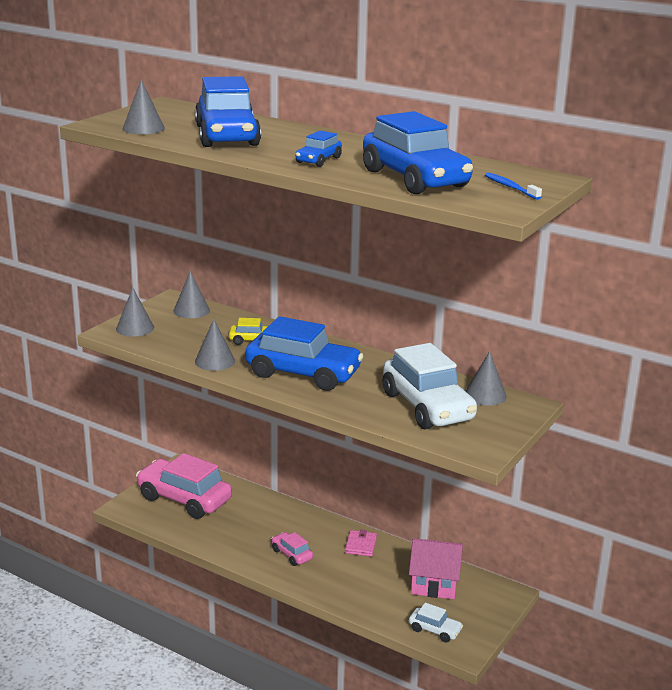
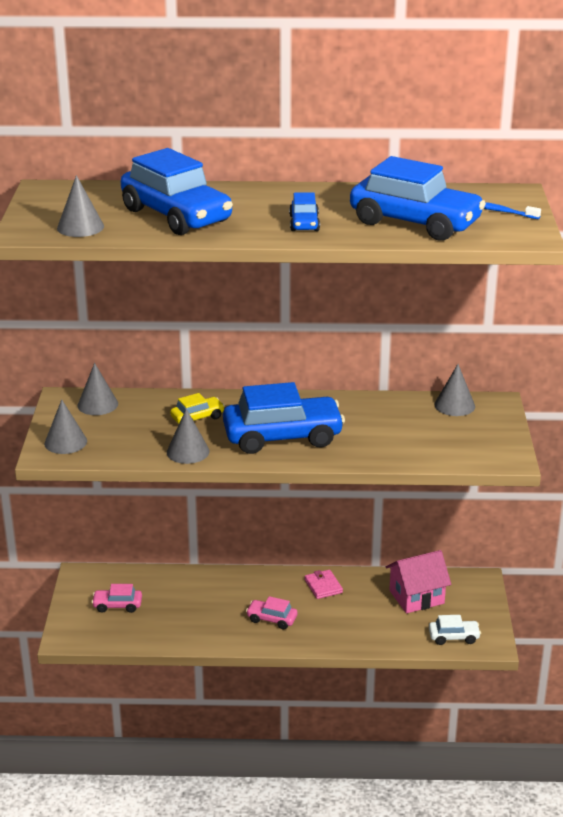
camera: 30 degrees left, 5 degrees up
pink car [136,453,232,519] -> pink car [92,584,142,613], size x0.46
white car [383,343,477,429] -> none

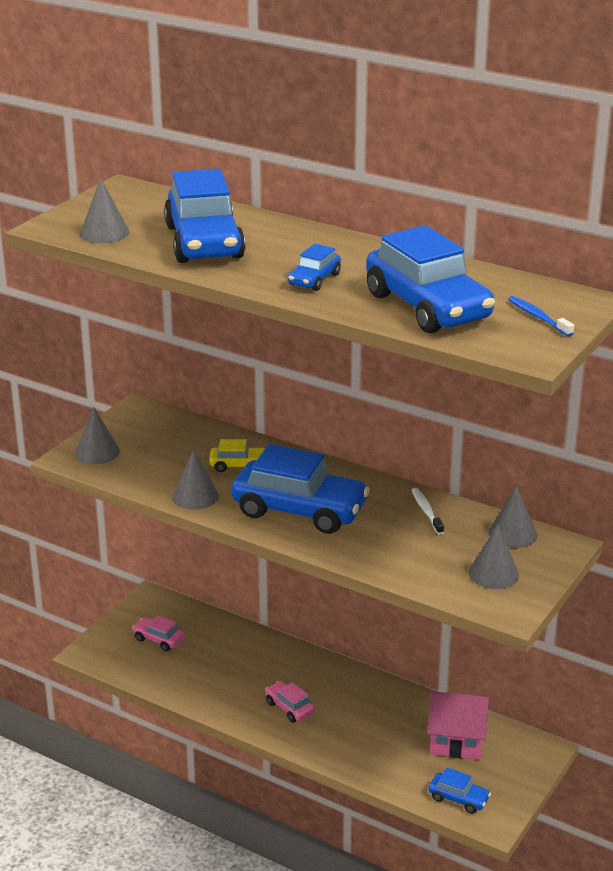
camera: 30 degrees right, 0 degrees up
grey cone [78,363,118,415] -> grey cone moved to [469,525,519,589]
pink wallet [305,570,343,599] -> none
white car [429,615,481,645] -> blue car [429,768,491,814]
none -> white toothbrush [412,488,444,535]

